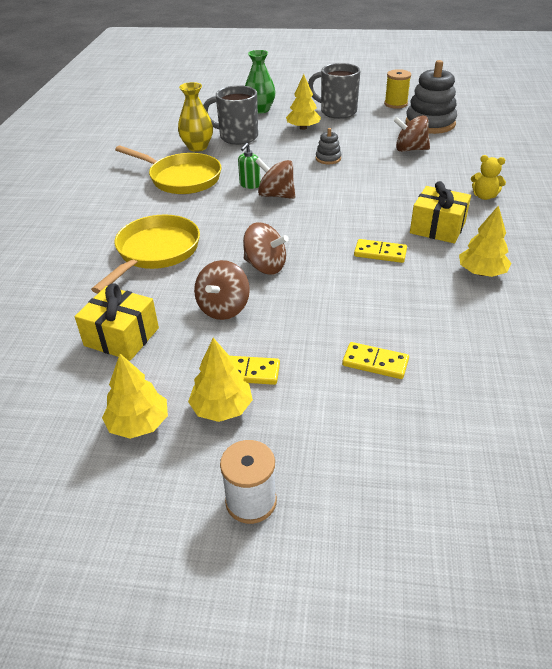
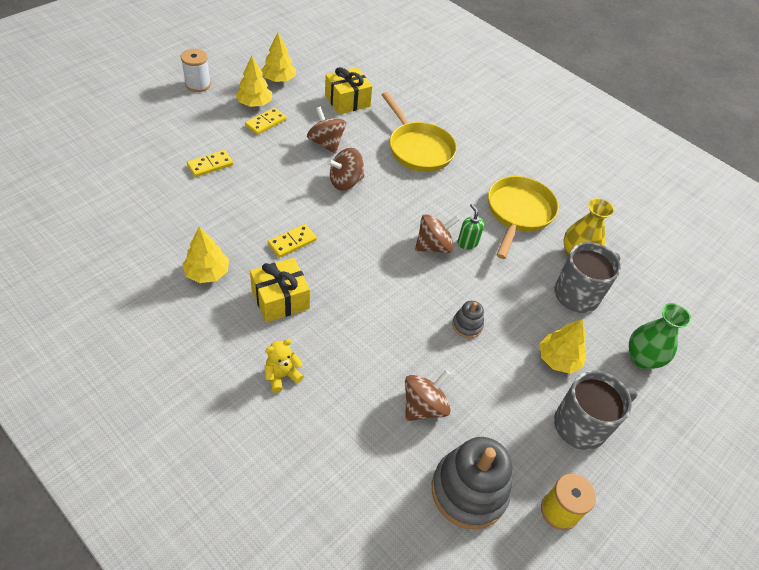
camera: 120 degrees right, 10 degrees up
yellow pan [115,145,221,194] -> yellow pan turned 135 degrees clockwise [488,176,559,259]

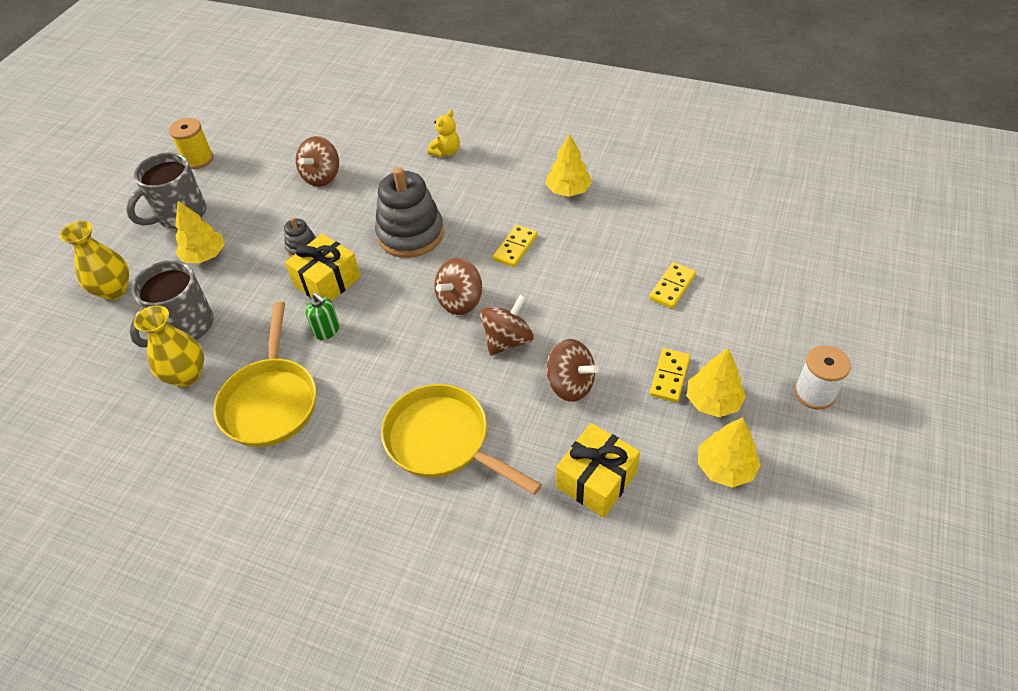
camera: 165 degrees right, 0 degrees up
yellow gift [250,258,310,322] -> yellow gift moved to [285,234,361,301]
brown spinning top [415,214,460,253] -> brown spinning top moved to [434,258,482,315]
grey stacking toy [432,437,512,529] -> grey stacking toy moved to [375,167,444,258]
green vase [629,303,691,369] -> yellow vase [60,221,129,300]

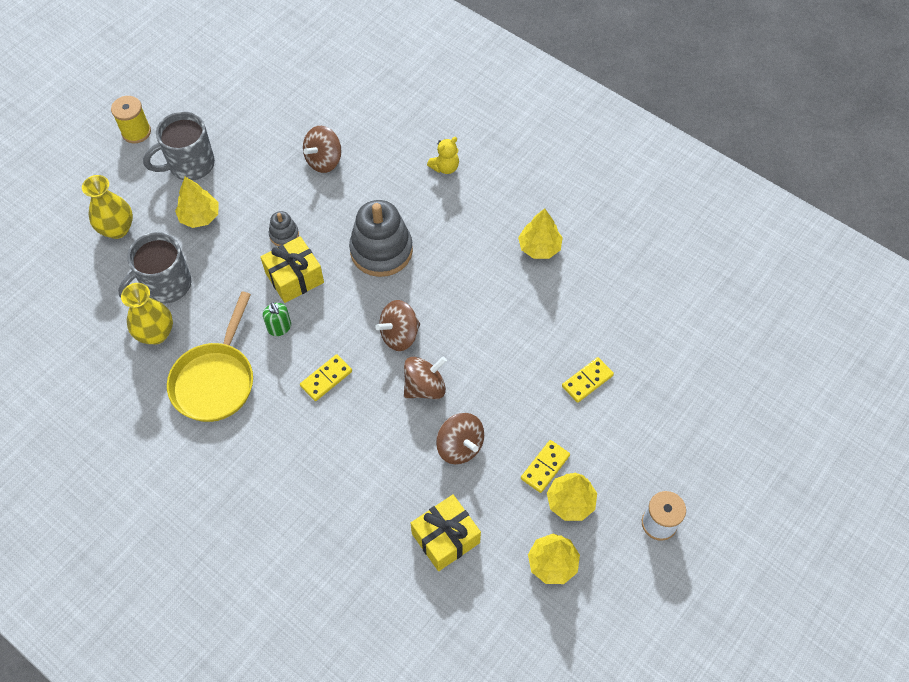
camera: 15 degrees right, 10 degrees up
yellow spool [169,118,214,169] -> yellow spool moved to [111,96,151,143]
yellow pan [381,384,542,495] -> none
yellow domino [493,225,538,267] -> yellow domino moved to [300,354,352,401]

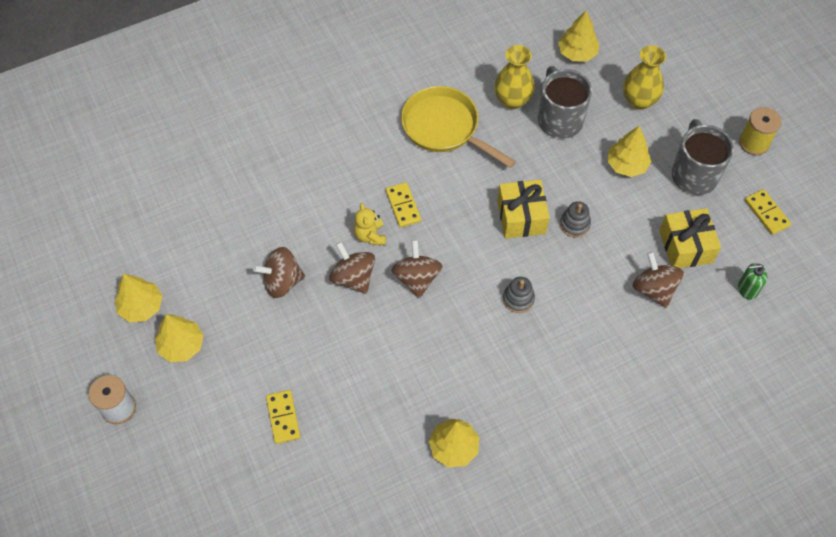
camera: 115 degrees right, 0 degrees up
green soap dispenser [263,302,291,336] -> green soap dispenser moved to [738,263,767,300]
grey stacking toy [349,200,413,277] -> grey stacking toy [503,277,535,313], size x0.48
brown spinning top [404,357,447,399] -> brown spinning top turned 150 degrees clockwise [329,242,375,294]
yellow gift [411,494,481,571] -> yellow gift moved to [659,208,721,268]
yellow teddy bear [427,137,459,174] -> yellow teddy bear moved to [354,203,386,245]
yellow domino [521,440,570,493] -> yellow domino moved to [745,189,791,235]
none -> yellow tree [558,11,599,62]

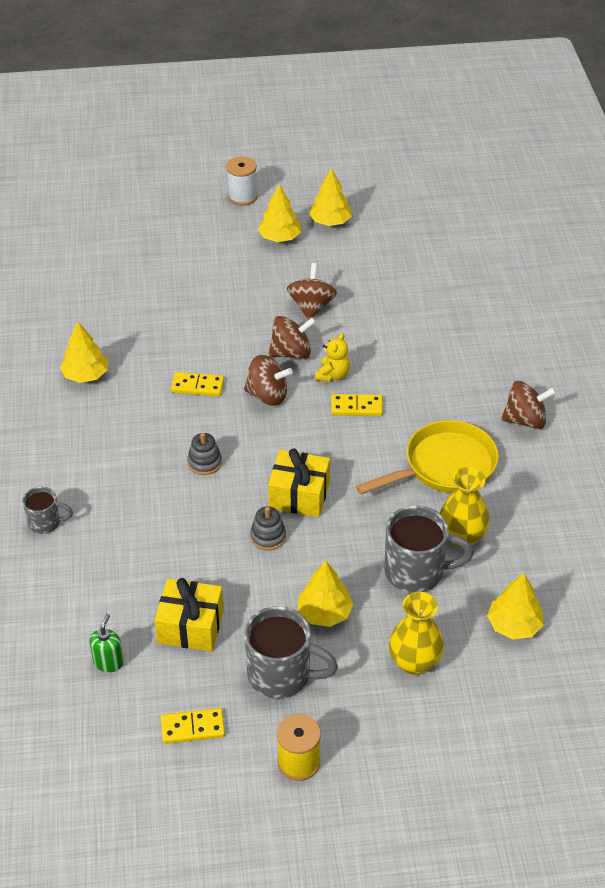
camera: 110 degrees right, 15 degrees down
yellow domino [266,390,300,444] -> yellow domino moved to [171,372,224,396]
yellow teddy bear [354,203,386,245] -> yellow teddy bear turned 105 degrees clockwise [315,333,350,382]
brown spinning top [633,252,684,308] -> brown spinning top moved to [501,381,556,429]
none -> grey mug [22,486,73,534]

